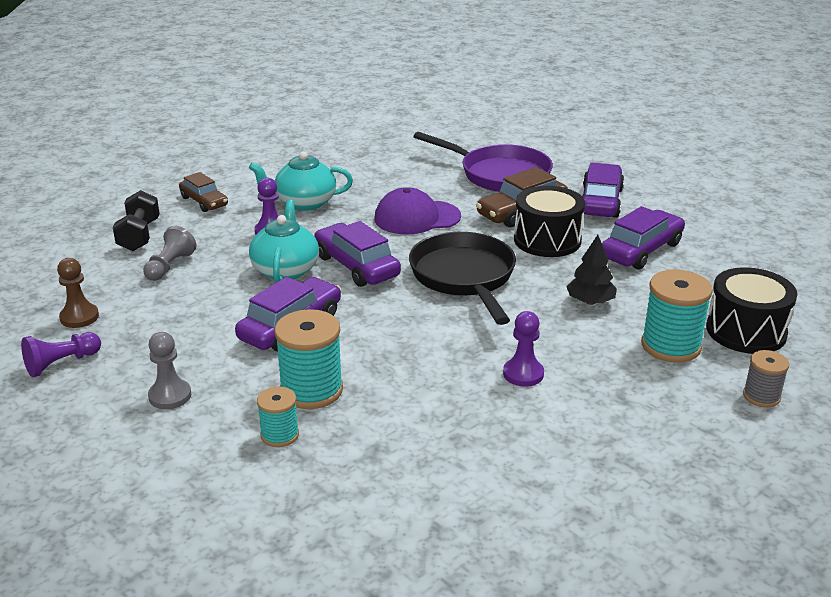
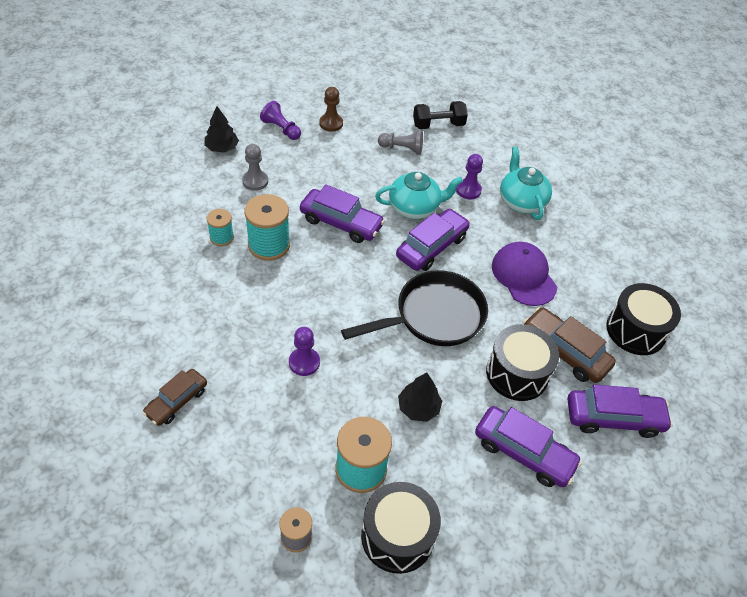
camera: 75 degrees right, 20 degrees up
brown car [179,172,228,212] -> brown car moved to [142,369,207,426]
purple pan [413,132,553,192] -> black drum [606,283,681,355]
none -> black tree [204,106,239,152]

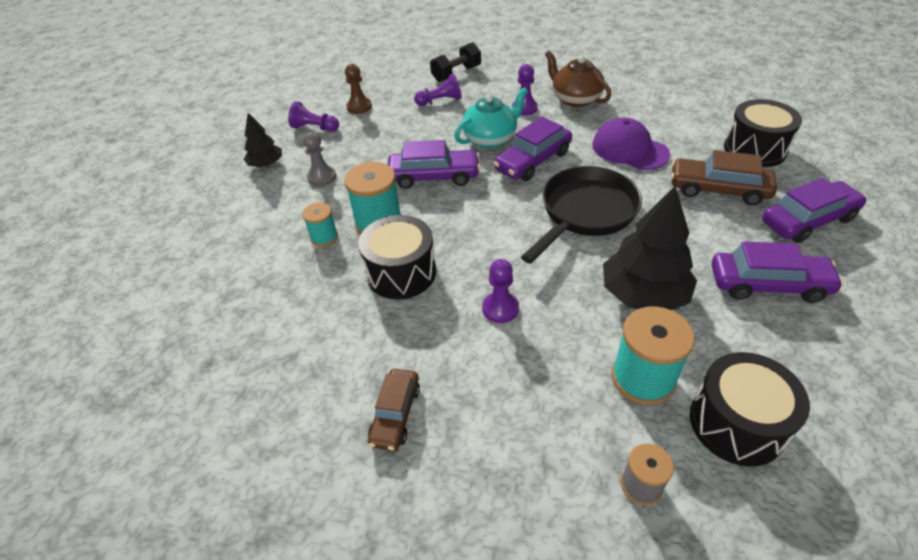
camera: 20 degrees left, 5 degrees down
grey pawn [378,130,423,155] -> purple pawn [414,74,462,106]
purple car [396,209,470,271] -> purple car turned 150 degrees counterclockwise [493,117,572,181]
black tree [398,373,442,422] -> black tree [603,186,697,310], size x1.78
black drum [486,324,559,401] -> black drum moved to [358,215,436,299]
turquoise teapot [500,146,552,220] -> brown teapot [545,51,611,107]

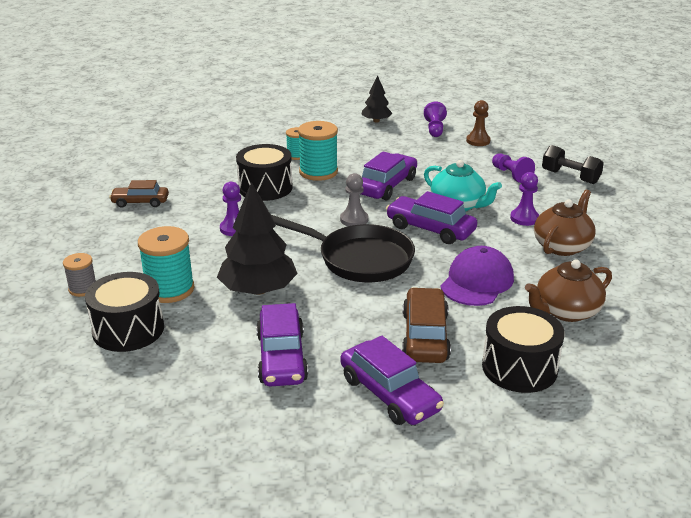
camera: 75 degrees right, 15 degrees down
grey pawn [303,132,336,187] -> grey pawn moved to [340,173,368,226]
purple car [388,140,480,189] -> purple car turned 135 degrees counterclockwise [361,151,417,200]
none -> brown teapot [525,259,612,322]

